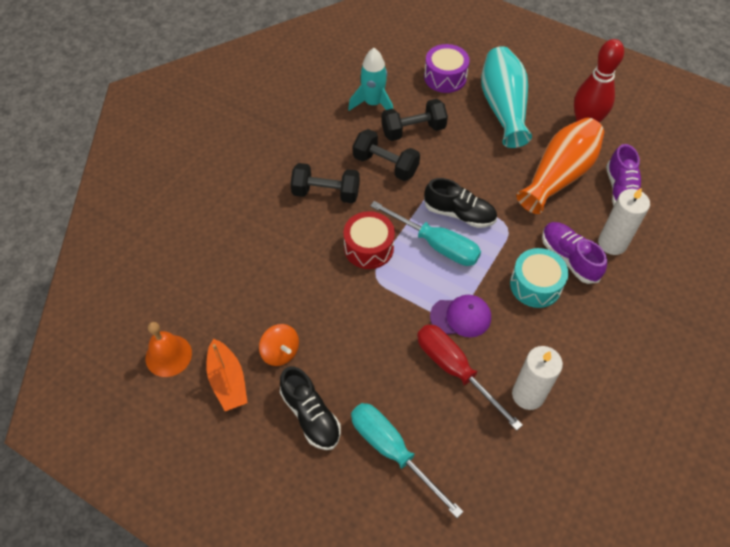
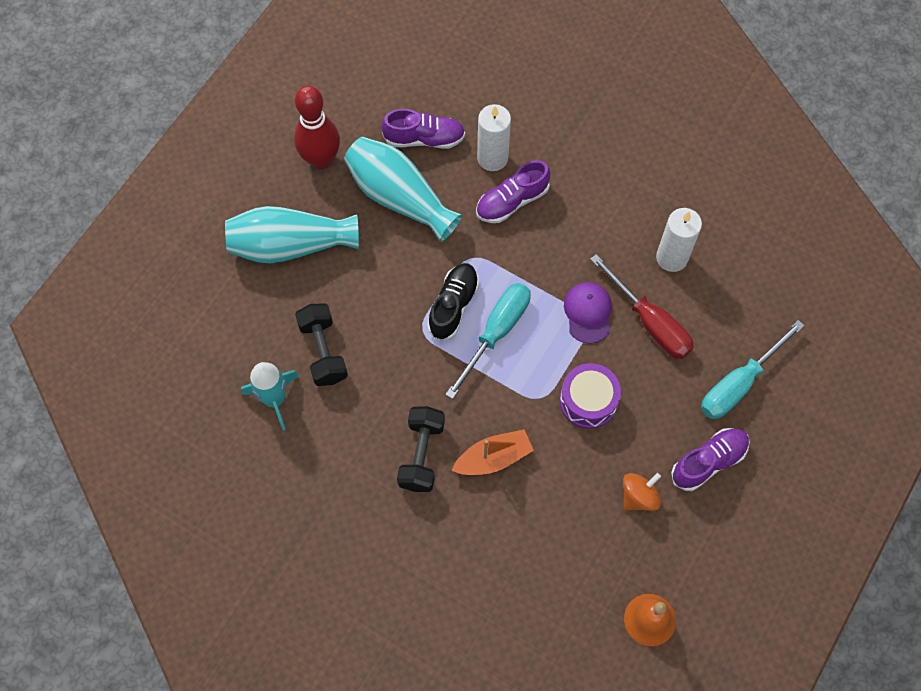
camera: 90 degrees left, 10 degrees up
orange boat [206,339,248,411] -> orange boat moved to [451,429,534,475]
black shoe [280,366,341,450] -> purple shoe [671,428,750,491]
red drum [343,211,395,269] -> none
black dumbbell [353,129,420,181] -> none
red screwdriver [417,324,523,431] -> red screwdriver turned 90 degrees counterclockwise [590,254,694,359]
purple drum [424,44,470,93] -> purple drum moved to [560,363,621,429]
turquoise drum [510,248,568,308] -> none
orange vase [516,118,604,214] -> turquoise vase [344,137,463,242]

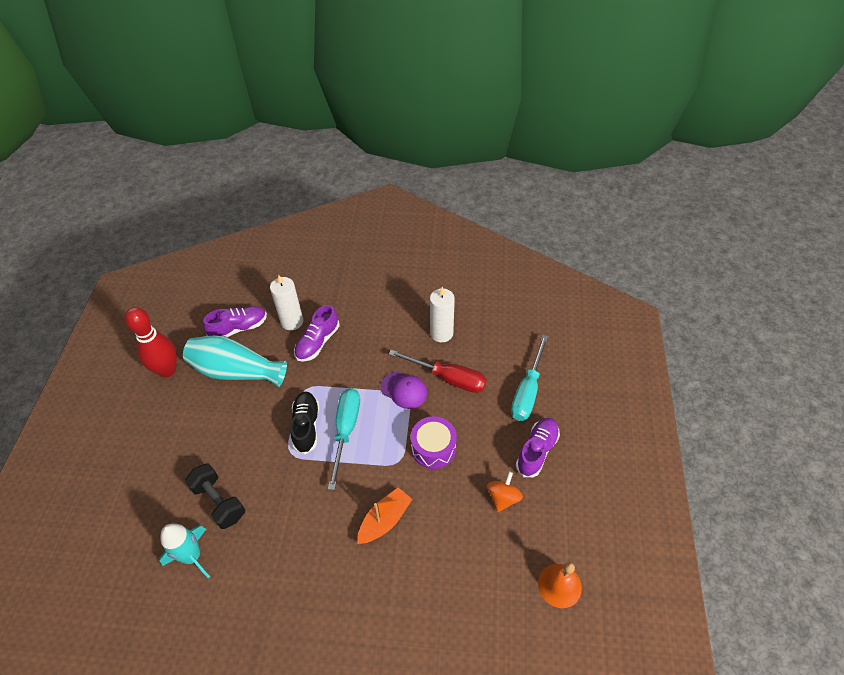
camera: 25 degrees left, 15 degrees down
turquoise vase [225,206,359,263] -> none
black dumbbell [397,406,445,492] -> none
purple cap [564,282,612,344] -> purple cap turned 150 degrees clockwise [380,372,427,409]

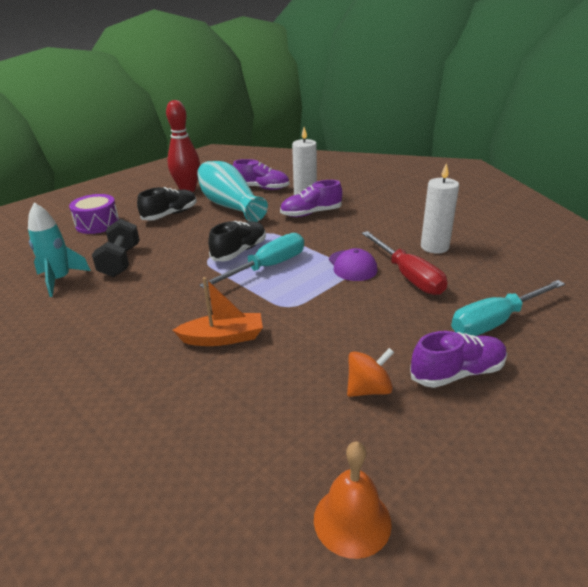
camera: 40 degrees right, 20 degrees down
purple drum [411,416,457,469] -> purple drum moved to [69,194,119,234]
none -> black shoe [137,187,197,221]

